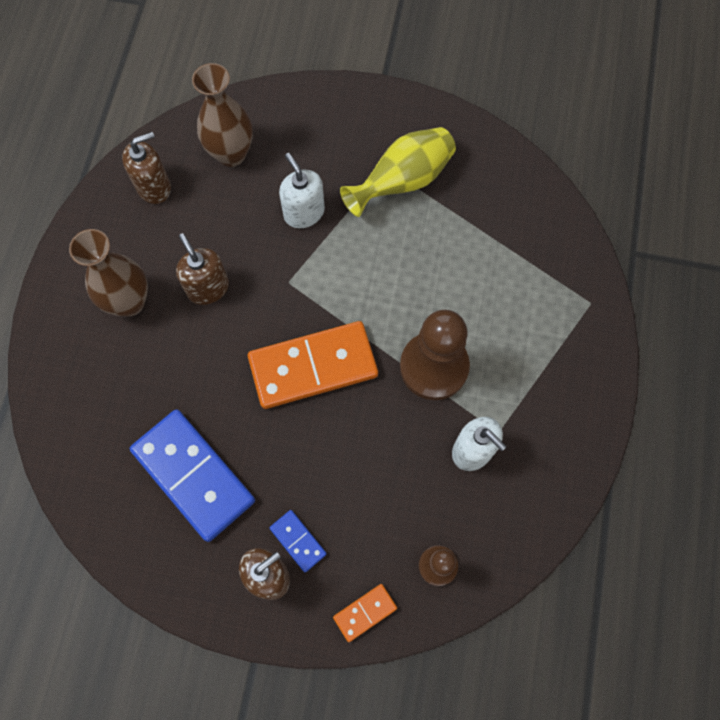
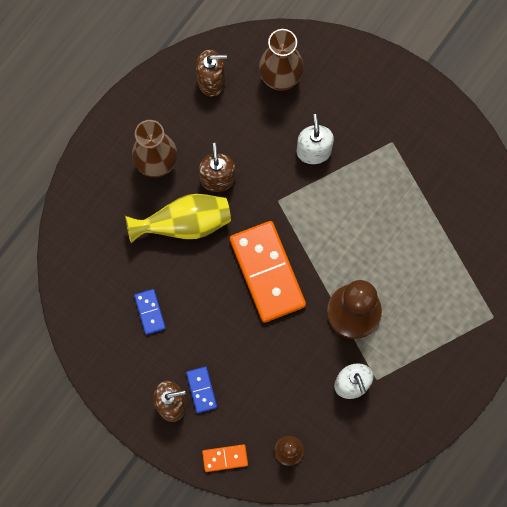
camera: 25 degrees right, 5 degrees up
blue domino [130,409,255,542] -> blue domino [134,289,166,335], size x0.45
orange domino [248,321,378,409] -> orange domino turned 60 degrees clockwise [230,221,306,323]
yellow vase [340,127,456,217] -> yellow vase moved to [125,194,231,243]

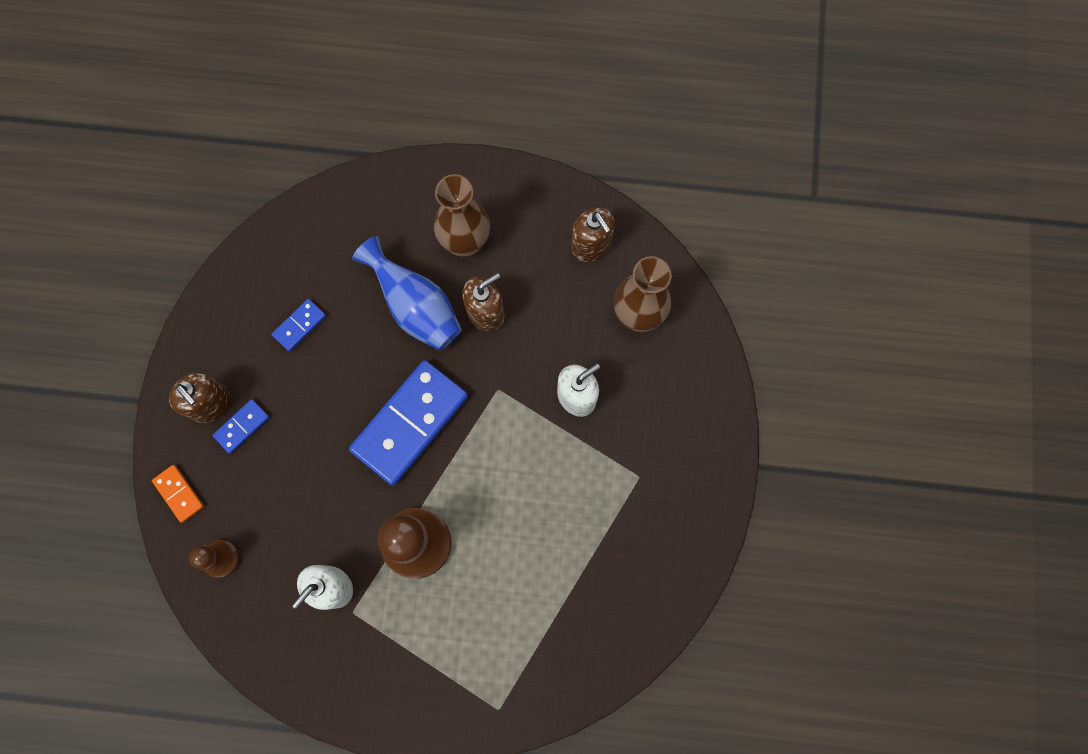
camera: 60 degrees right, 0 degrees up
yellow vase [125,194,231,243] -> blue vase [352,236,462,351]
orange domino [230,221,306,323] -> blue domino [349,360,468,486]

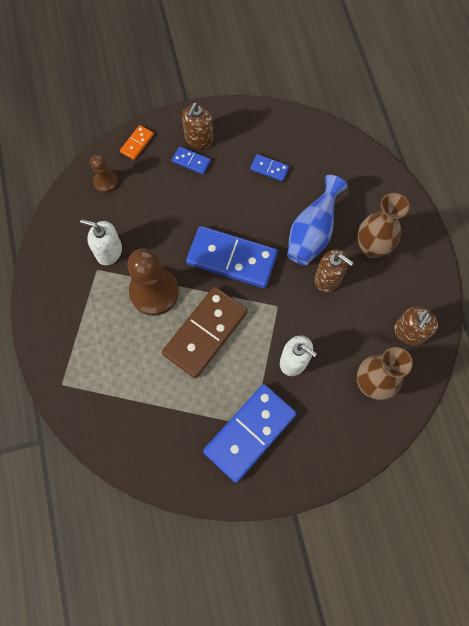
camera: 70 degrees right, 5 degrees down
none -> brown domino [162,287,248,379]
none -> blue domino [203,384,297,483]

